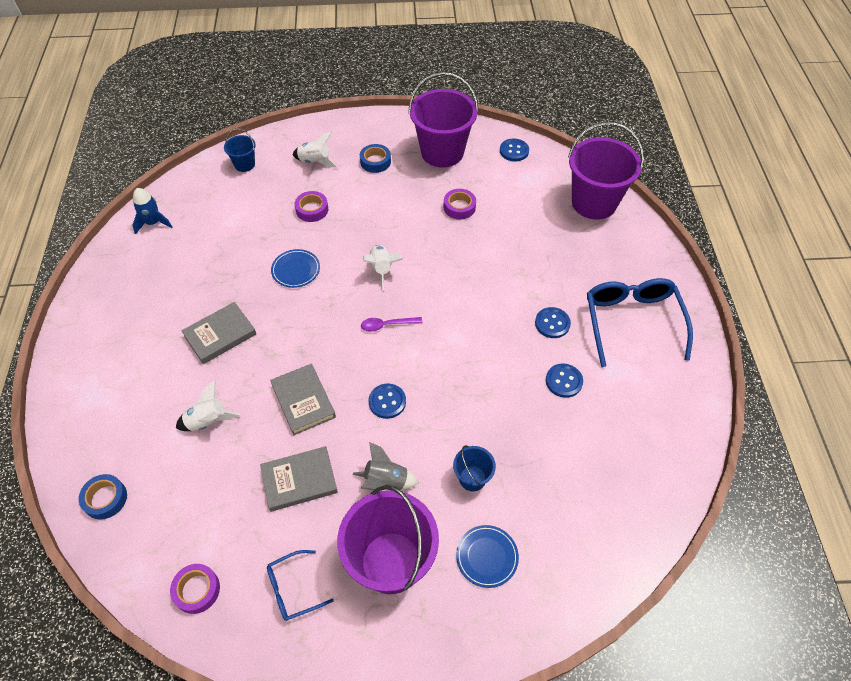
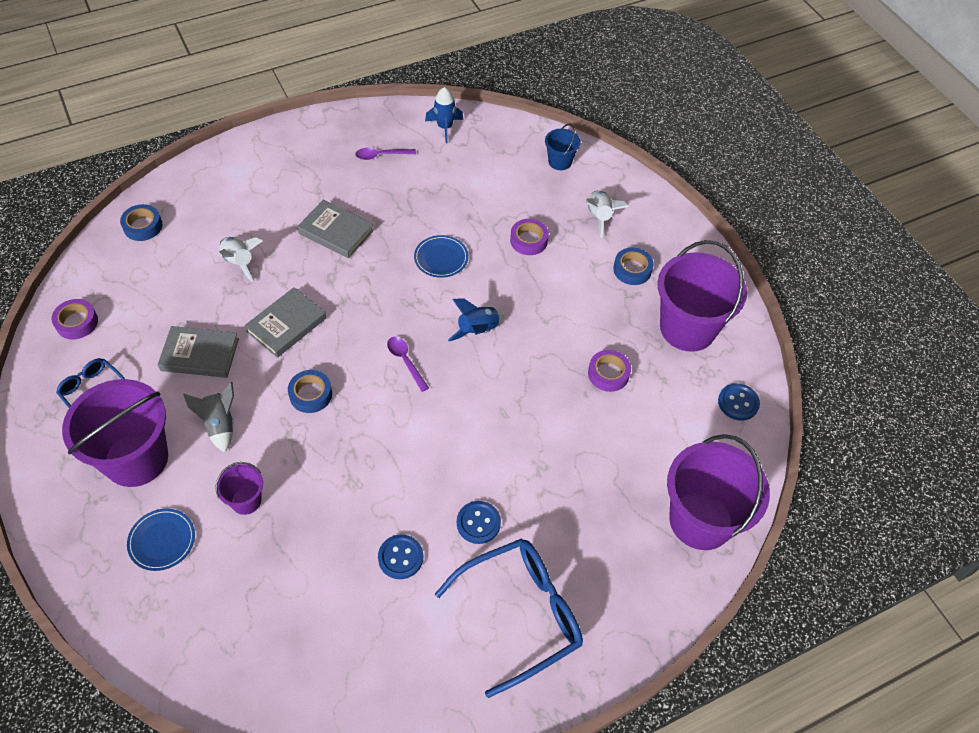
camera: 65 degrees right, 0 degrees up
grey book [260,446,338,512] -> grey book turned 45 degrees counterclockwise [158,326,239,378]
white rocket [363,245,403,290] -> blue rocket [448,299,504,341]
blue button [369,383,406,419] -> blue tape [288,370,332,413]
blue bucket [453,445,496,491] -> purple bucket [215,462,263,515]
none -> purple spoon [355,148,416,160]

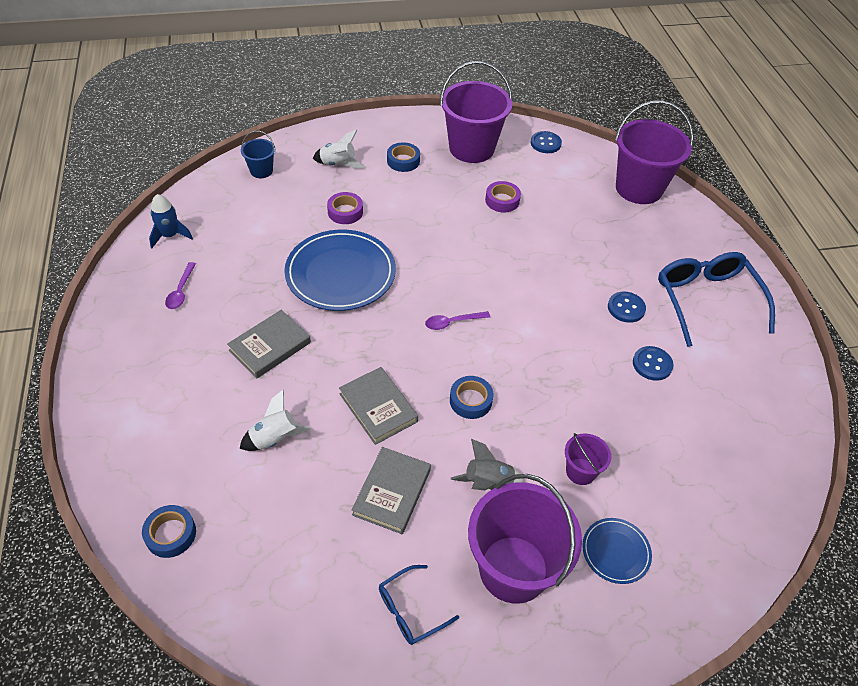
camera: 75 degrees left, 5 degrees down
purple tape [51,299,98,340] -> none
blue plate [414,235,468,278] -> blue plate [284,230,396,311], size x2.06
blue rocket [448,299,504,341] -> none

